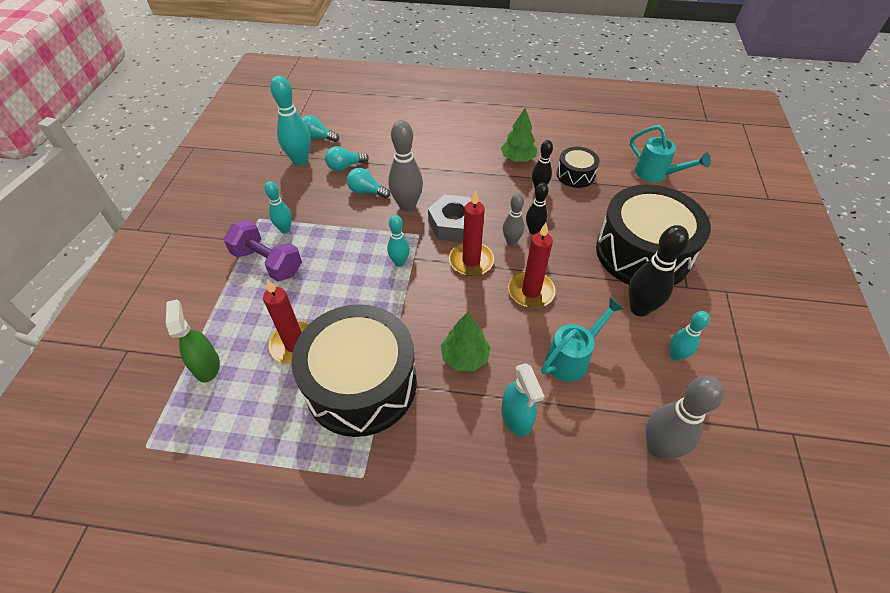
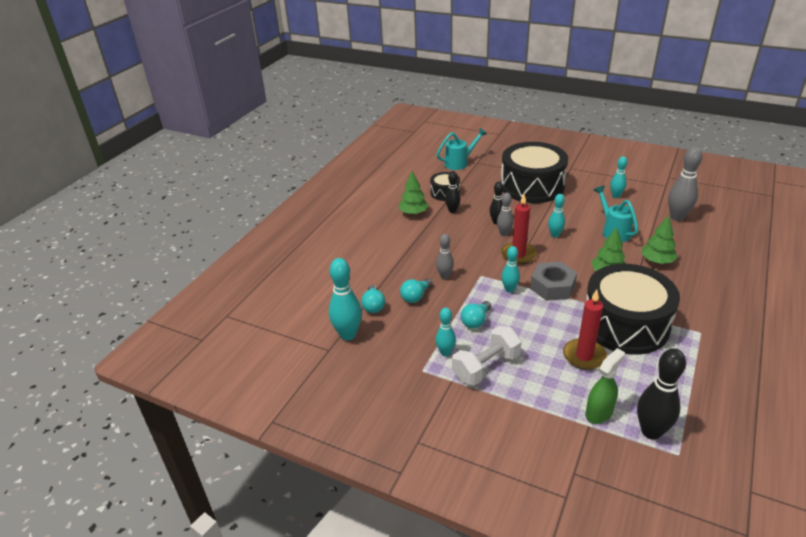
camera: 70 degrees left, 15 degrees down
green spray bottle [166,299,220,383] -> green spray bottle turned 135 degrees clockwise [586,348,625,424]
purple dumbbell [224,220,302,282] -> white dumbbell [452,326,522,386]
turquoise light bulb [302,115,339,142] -> turquoise light bulb moved to [461,301,491,328]
grey bowling pin [388,120,423,212] -> grey bowling pin [436,234,454,279], size x0.60
grey nut [428,195,471,242] -> grey nut moved to [530,261,577,301]
turquoise spray bottle [501,363,545,437] -> green tree [641,215,678,264]
red candle [508,223,556,308] -> turquoise bowling pin [548,194,565,238]
black bowling pin [628,225,689,317] -> black bowling pin moved to [637,348,686,440]

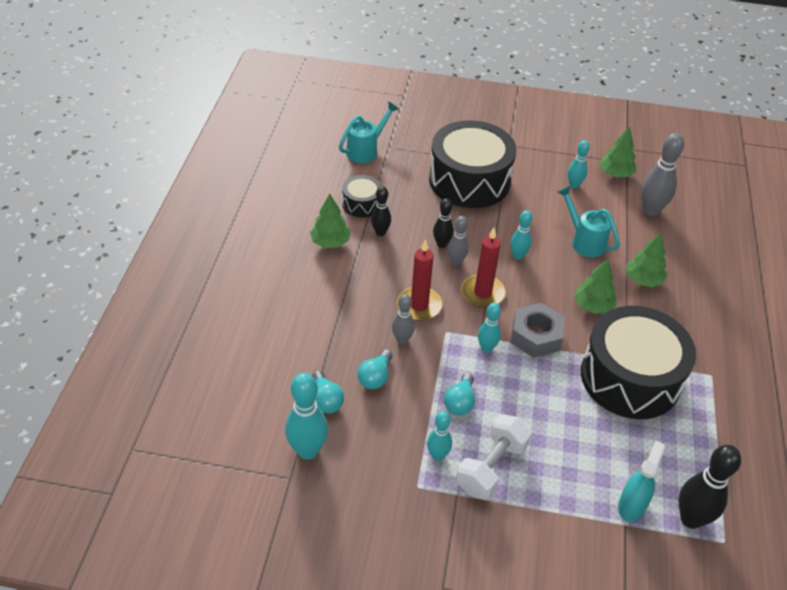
camera: 20 degrees left, 10 degrees up
red candle [563,290,607,370] -> red candle moved to [397,239,442,321]
green spray bottle [586,348,625,424] -> turquoise spray bottle [618,440,665,522]
none -> green tree [599,126,636,177]

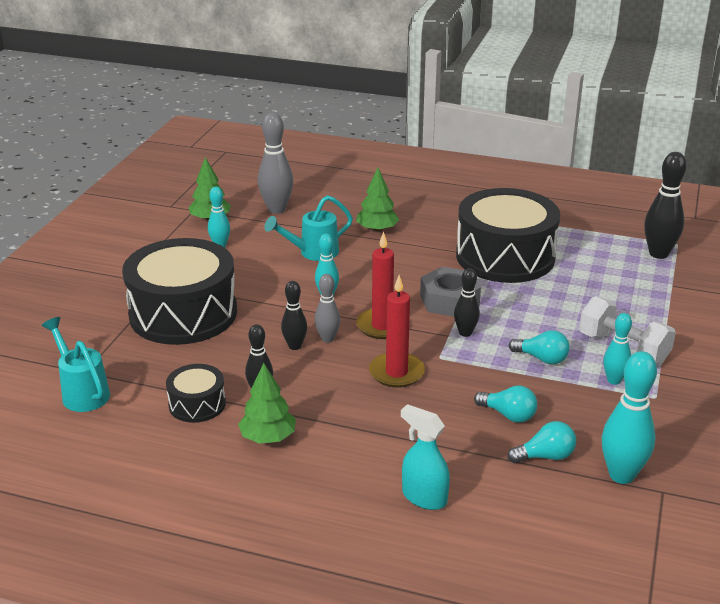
camera: 80 degrees left, 15 degrees down
grey bowling pin [392,294,415,344] -> none
turquoise bowling pin [478,303,501,353] -> black bowling pin [454,268,480,337]
green tree [574,259,617,314] -> none
turquoise spray bottle [618,440,665,522] -> turquoise spray bottle moved to [401,404,450,510]

